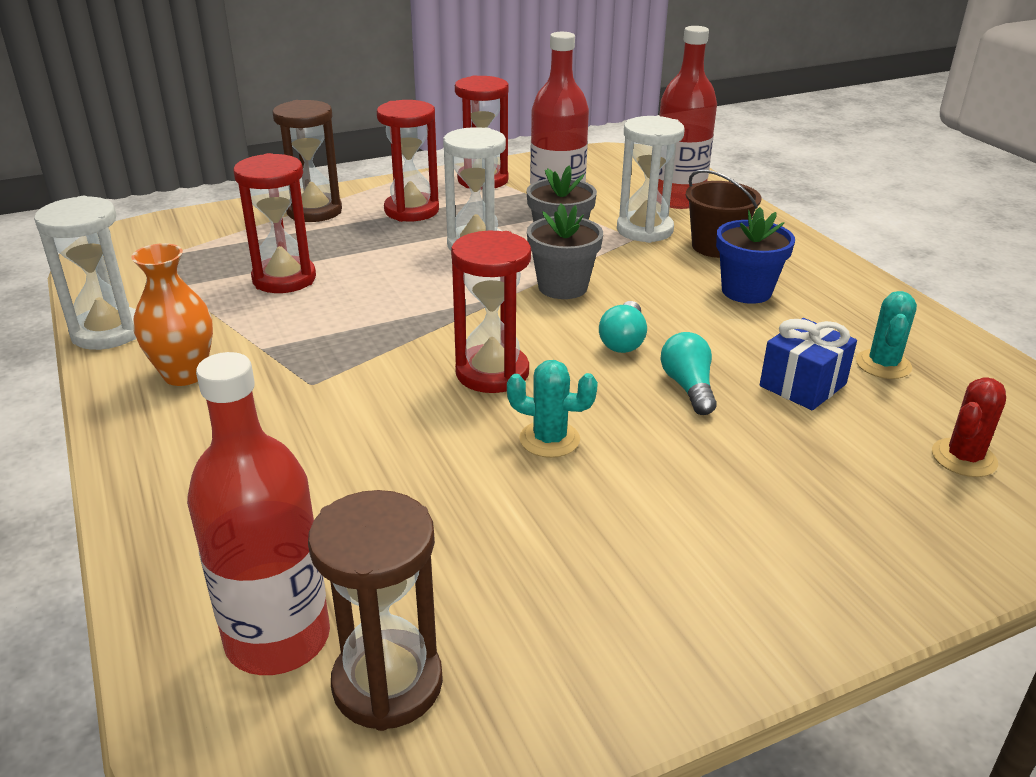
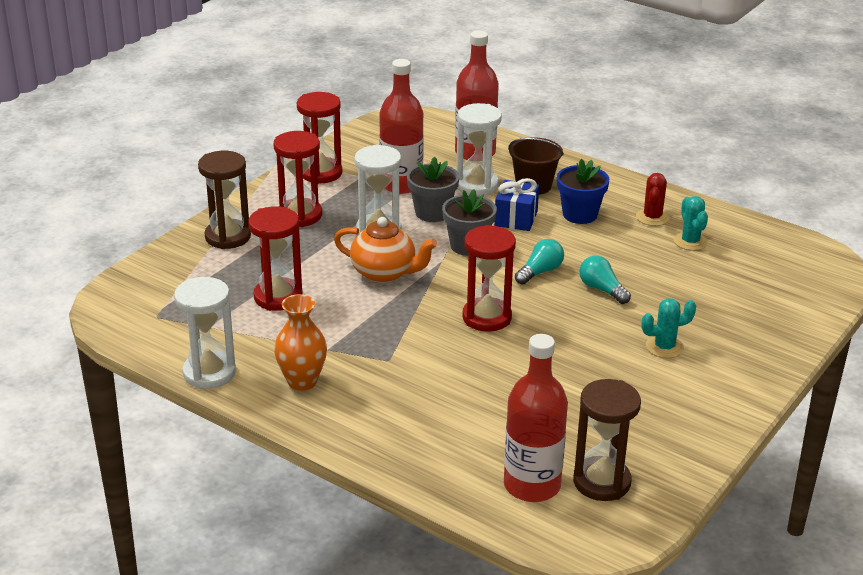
camera: 30 degrees left, 0 degrees up
turquoise cactus [507,360,598,458] -> turquoise cactus moved to [642,298,696,358]
turquoise light bulb [599,301,647,353] -> turquoise light bulb turned 120 degrees counterclockwise [515,239,564,285]
blue gift [760,318,857,410] -> blue gift moved to [494,178,539,231]
red cactus [932,377,1006,477] -> red cactus moved to [636,173,670,226]
none -> orange teapot [334,217,437,283]

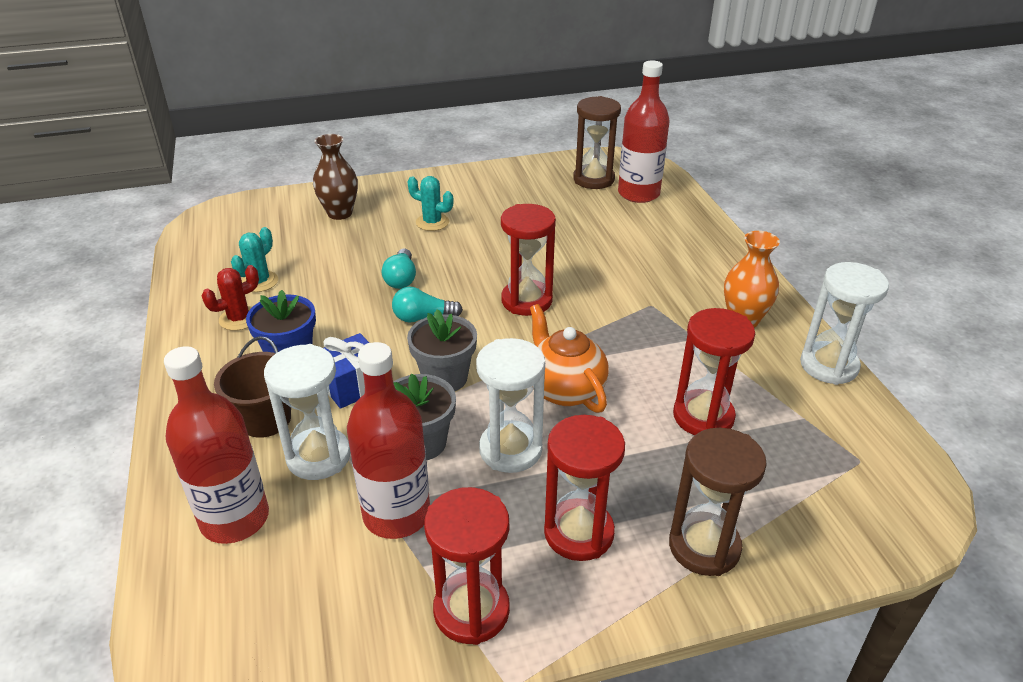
camera: 140 degrees left, 5 degrees up
none -> brown vase [313,134,358,220]

